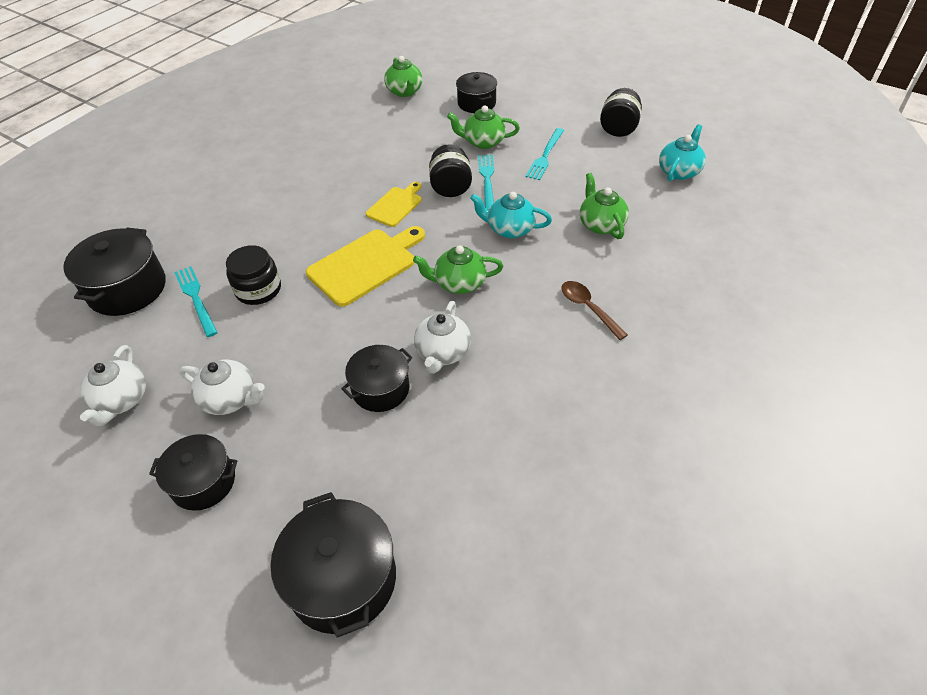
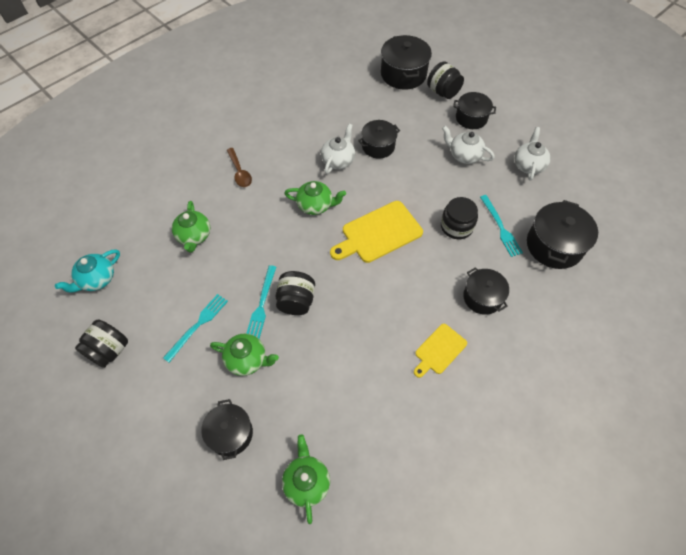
camera: 170 degrees left, 10 degrees up
yellow cutting board [366,182,422,227] -> yellow cutting board moved to [414,324,467,378]
turquoise teapot [470,192,552,238] -> none
none -> black jar [427,61,464,99]
none -> black pot [463,267,509,315]

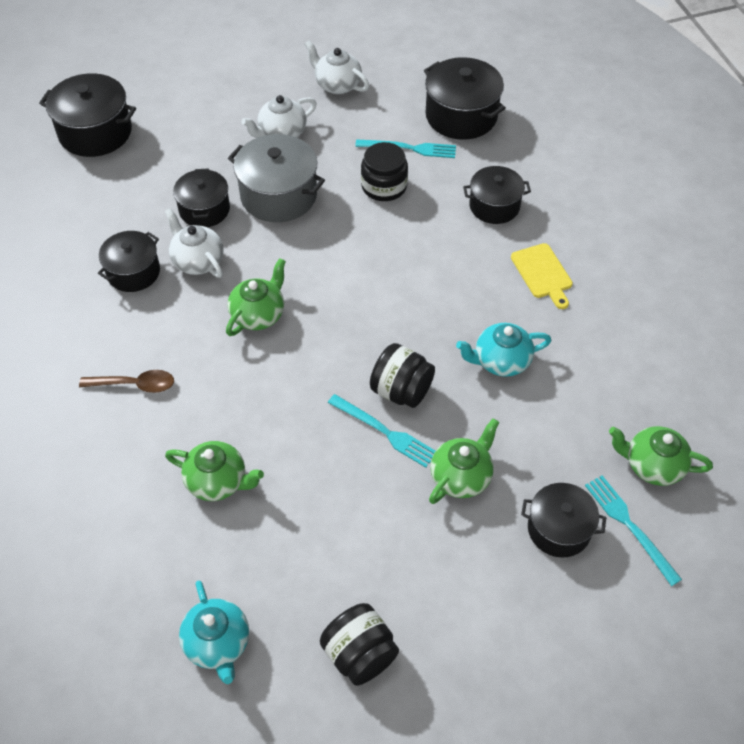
camera: 65 degrees left, 5 degrees down
turquoise fork [163,294,228,362] -> turquoise fork moved to [585,475,682,586]
yellow cutting board [330,201,423,263] -> none
black jar [427,61,464,99] -> none
black pot [453,92,496,129] -> black pot moved to [98,231,160,292]
none -> grey pot [228,134,325,222]
none -> turquoise teapot [456,323,552,377]

